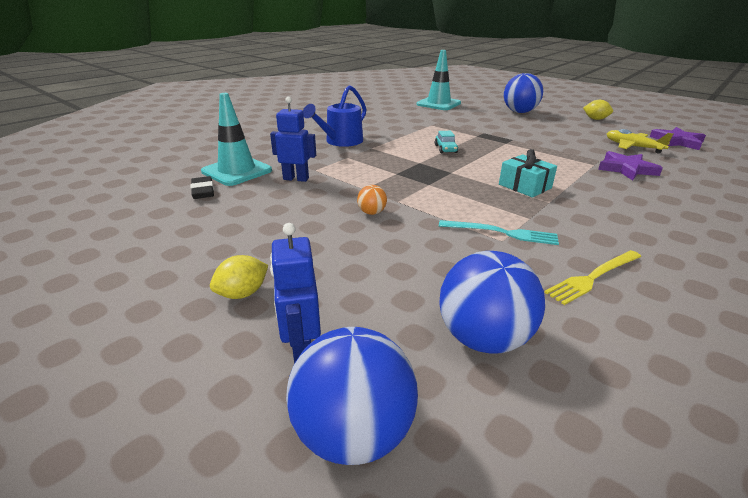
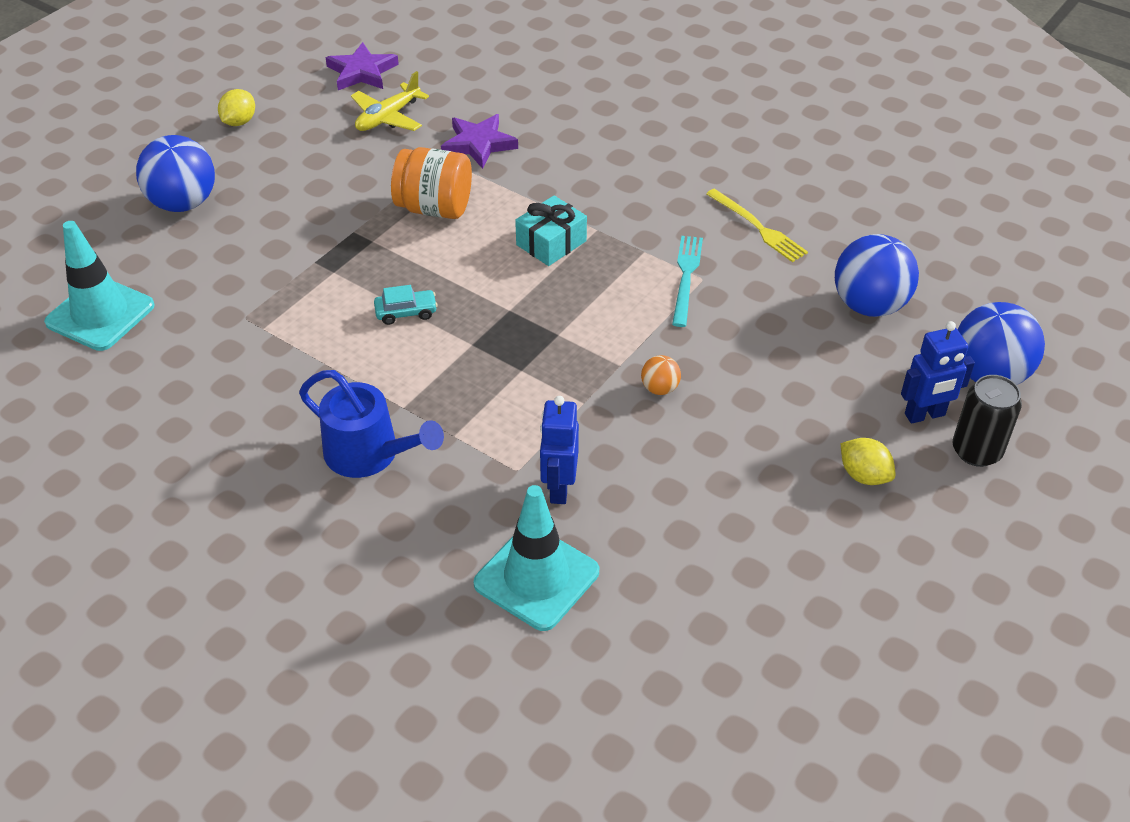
camera: 95 degrees left, 15 degrees up
black eraser [190,176,214,199] -> none
none -> orange jar [391,147,472,219]
none -> black can [953,375,1022,467]

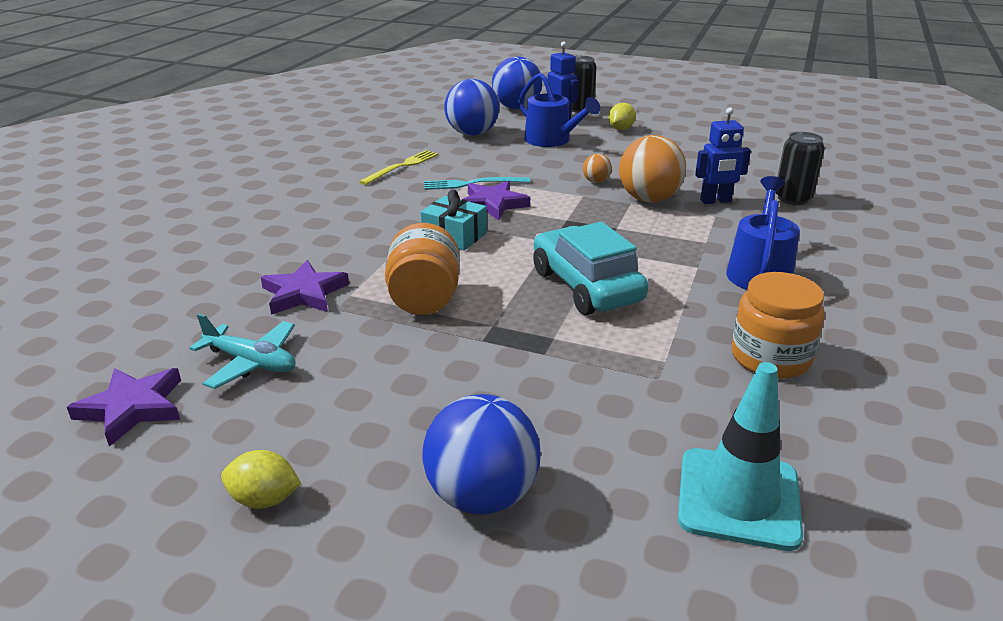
camera: 105 degrees left, 15 degrees down
yellow plane [351,71,429,131] -> turquoise plane [189,314,296,389]
turquoise car [374,285,438,325] -> turquoise car [533,222,648,315], size x2.26
turquoise traffic cone [474,485,599,631] -> black can [775,132,825,205]
none -> purple star [462,181,530,220]
none -> blue watering can [518,73,600,147]
none -> orange ball [619,135,686,202]
none -> orange jar [731,272,825,379]

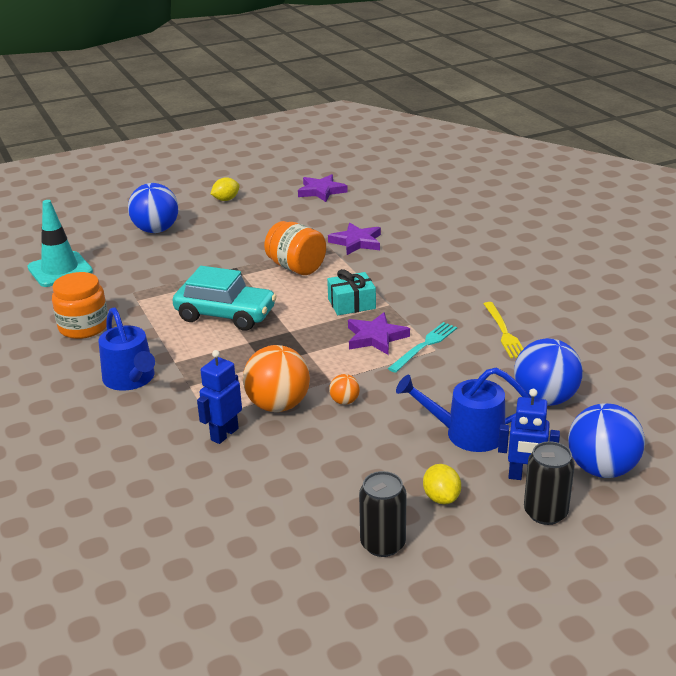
camera: 135 degrees right, 0 degrees up
turquoise plane [189,314,296,389] -> none
black can [775,132,825,205] -> black can moved to [359,471,407,557]

